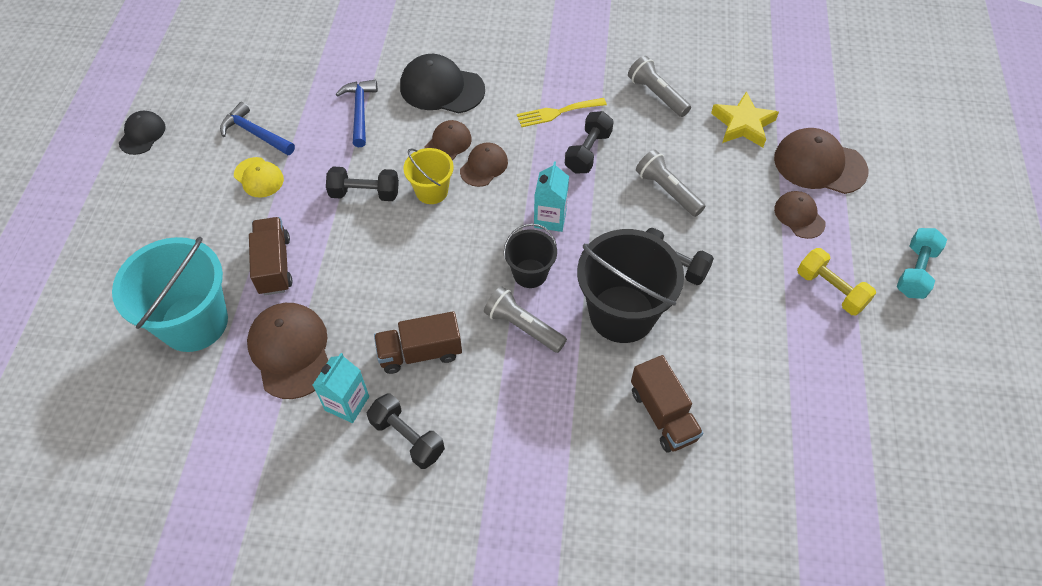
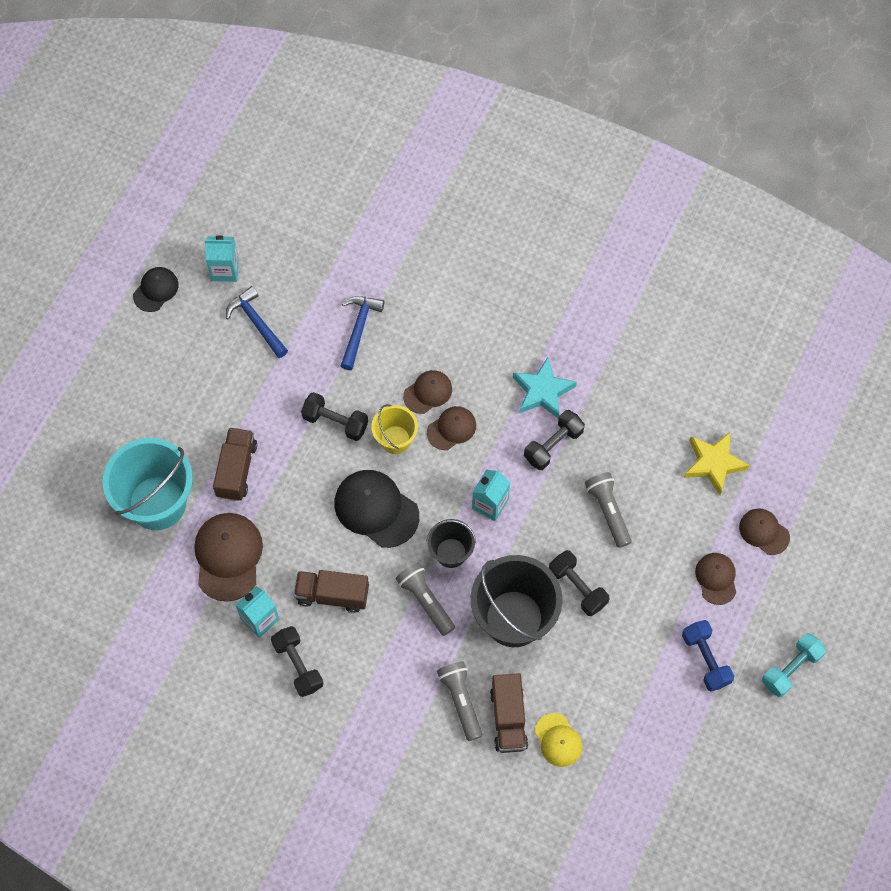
camera: 20 degrees right, 10 degrees up
yellow cap [234,157,284,198] -> yellow cap moved to [535,713,582,767]
black cap [400,54,485,113] -> black cap moved to [334,470,419,548]
yellow fork [517,98,607,127] -> turquoise star [513,357,577,419]
grey flashlight [628,56,691,117] -> grey flashlight moved to [437,661,482,741]
brown cap [774,128,869,194] -> brown cap [739,508,790,555], size x0.59
yellow dumbbell [797,248,876,315] -> blue dumbbell [682,620,734,691]
none -> turquoise carton [205,235,239,282]

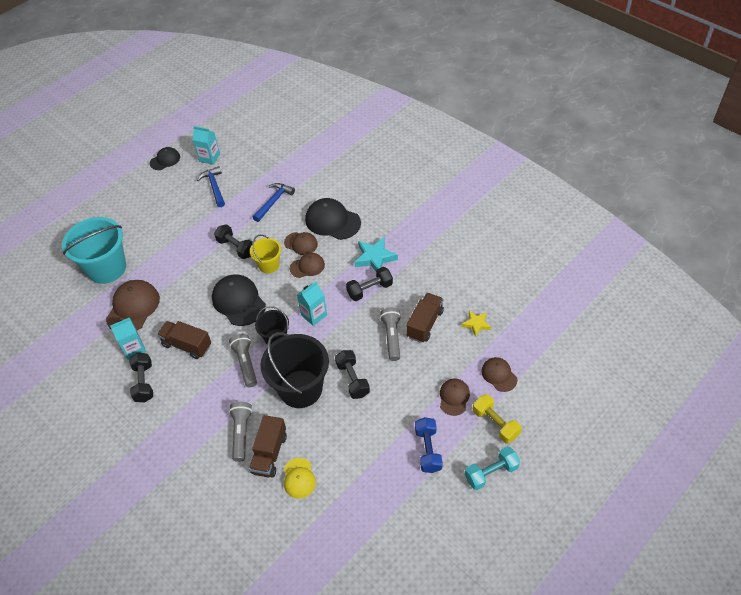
camera: 20 degrees right, 15 degrees down
brown truck [213,428,257,501] -> brown truck moved to [406,293,444,343]
brown cap [403,370,452,414] -> brown cap turned 45 degrees clockwise [284,232,318,255]
yellow star [684,432,750,495] -> yellow star [462,311,491,337], size x0.62
none -> black cap [305,198,361,240]
none -> yellow dumbbell [473,394,522,444]

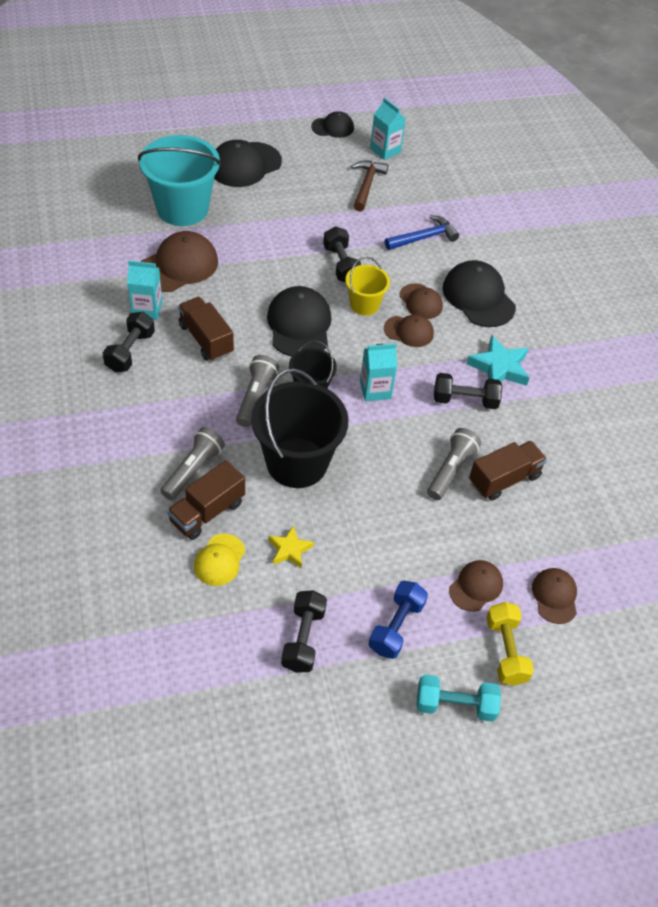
camera: 25 degrees right, 0 degrees up
blue hammer [197,166,225,207] -> brown hammer [351,161,389,212]
black dumbbell [335,350,370,399] -> black dumbbell moved to [281,590,327,673]
yellow star [462,311,491,337] -> yellow star moved to [269,525,314,568]
none -> black cap [214,140,282,187]

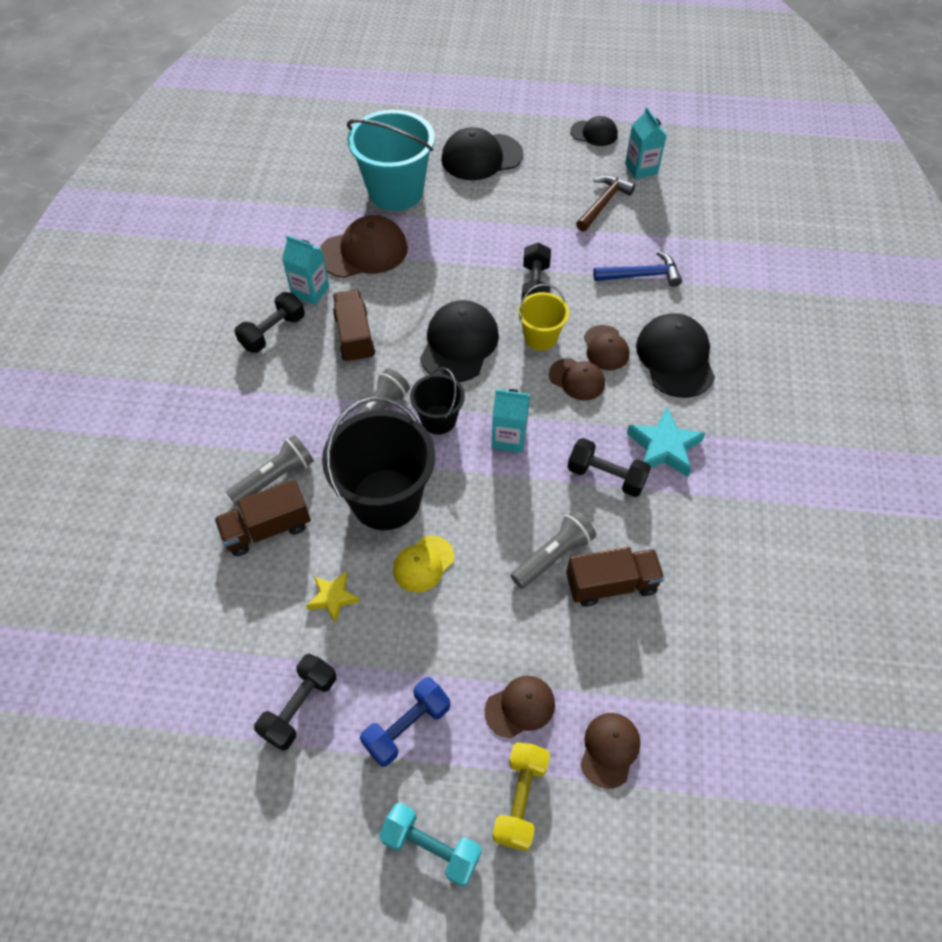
camera: 25 degrees right, 5 degrees up
yellow cap [194,534,245,586] -> yellow cap moved to [393,535,454,593]

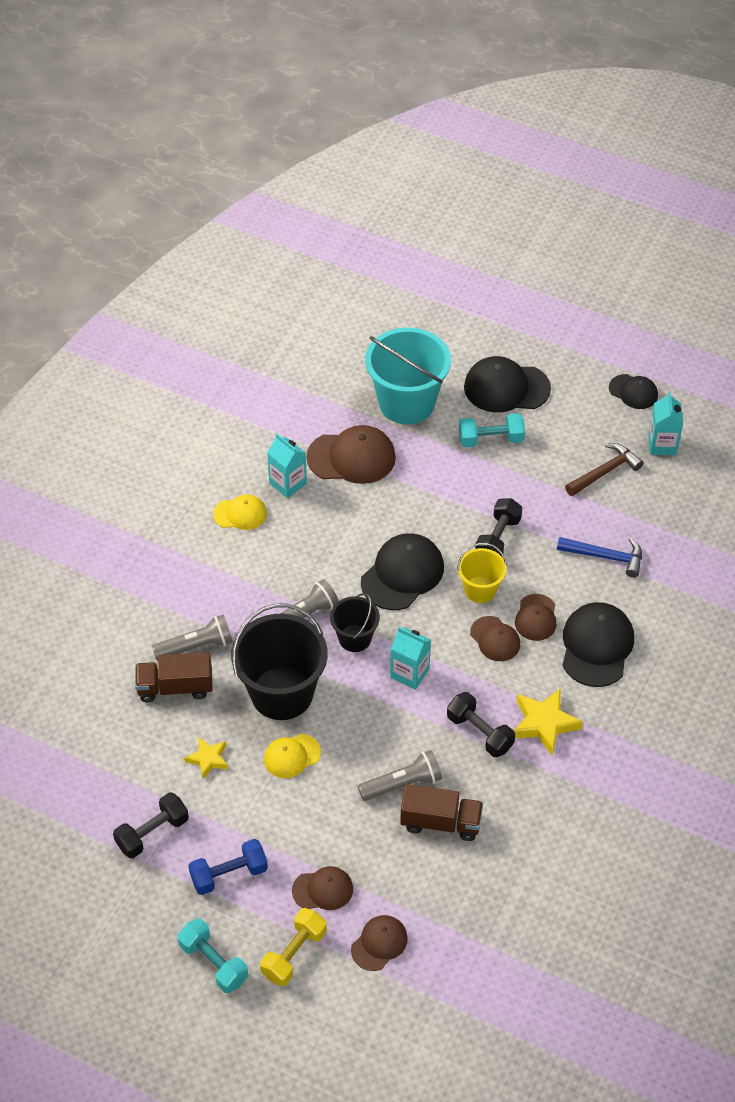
camera: 20 degrees right, 5 degrees down
black dumbbell [234,292,305,353] -> yellow cap [213,495,267,530]
brown truck [333,289,375,363] -> none
turquoise star [627,407,705,477] -> yellow star [514,688,583,756]
none -> turquoise dumbbell [459,413,525,448]

